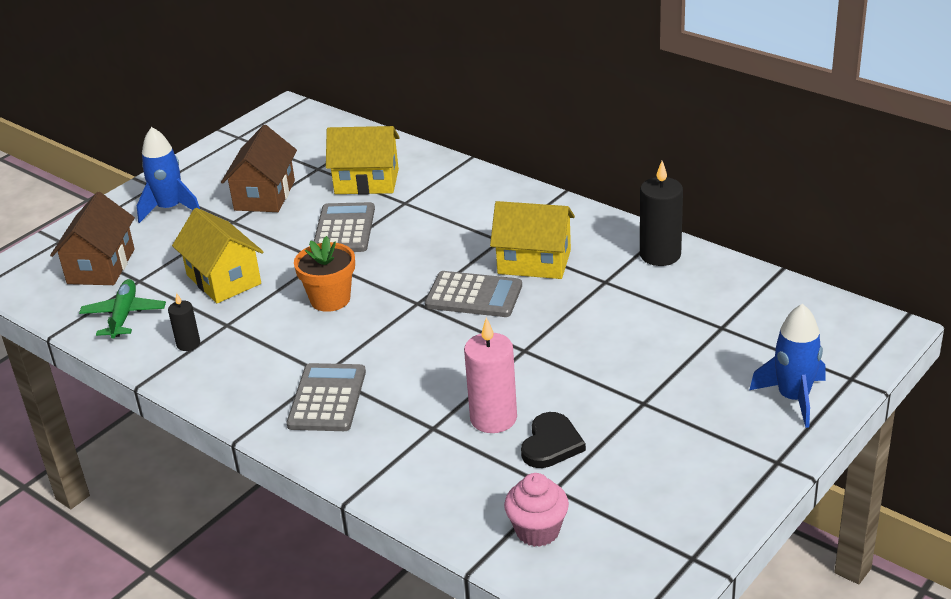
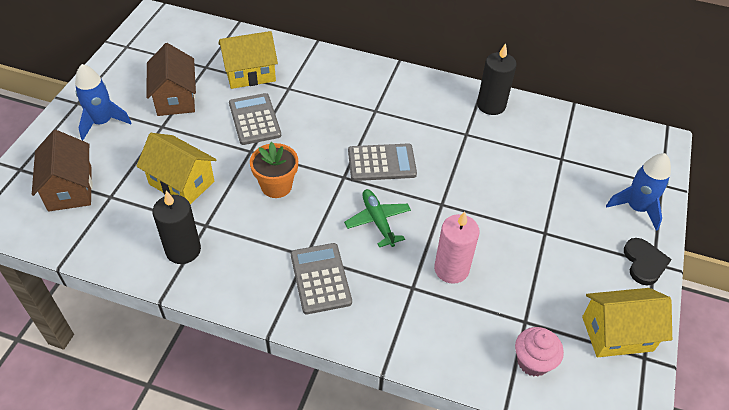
camera: 25 degrees left, 15 degrees up
green plane [79,279,166,339] -> green plane moved to [344,189,411,247]
black candle [168,293,200,351] -> black candle [152,191,201,264], size x1.82
yellow house [490,201,575,279] -> yellow house moved to [582,288,672,357]
black heart [521,412,586,468] -> black heart moved to [624,238,672,286]

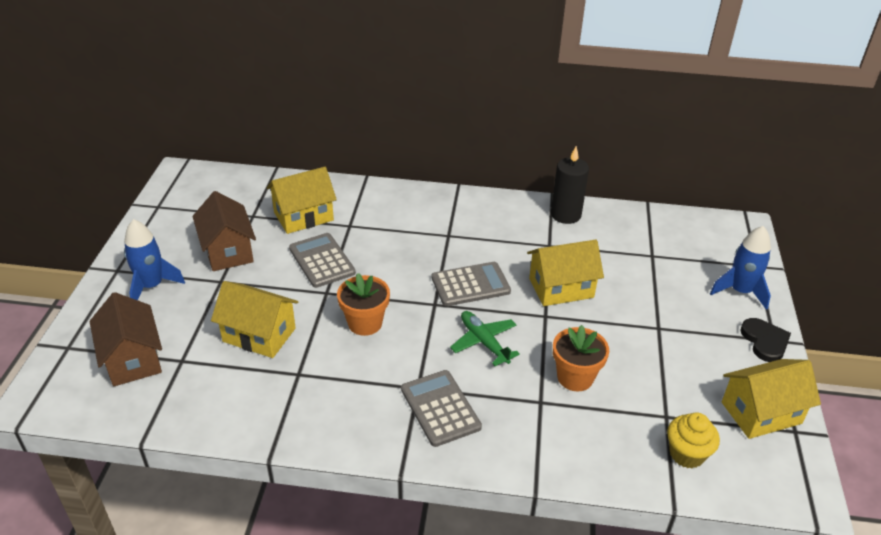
camera: 10 degrees left, 10 degrees down
black candle [152,191,201,264] -> none
pink candle [434,211,479,284] -> orange flower pot [553,325,609,391]
pink cupcake [515,327,564,377] -> yellow cupcake [667,412,720,468]
none -> yellow house [527,240,604,306]

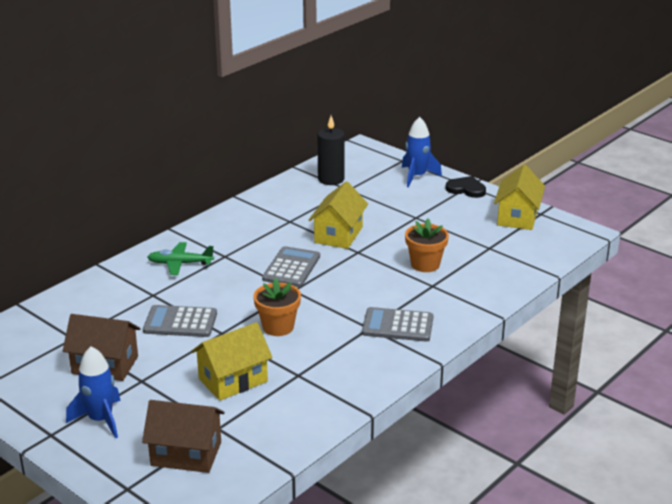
camera: 55 degrees left, 10 degrees down
yellow house [267,167,337,234] -> none
green plane [450,311,520,366] -> green plane moved to [147,242,214,275]
black candle [551,146,589,224] -> black candle moved to [318,116,345,185]
yellow cupcake [667,412,720,468] -> none

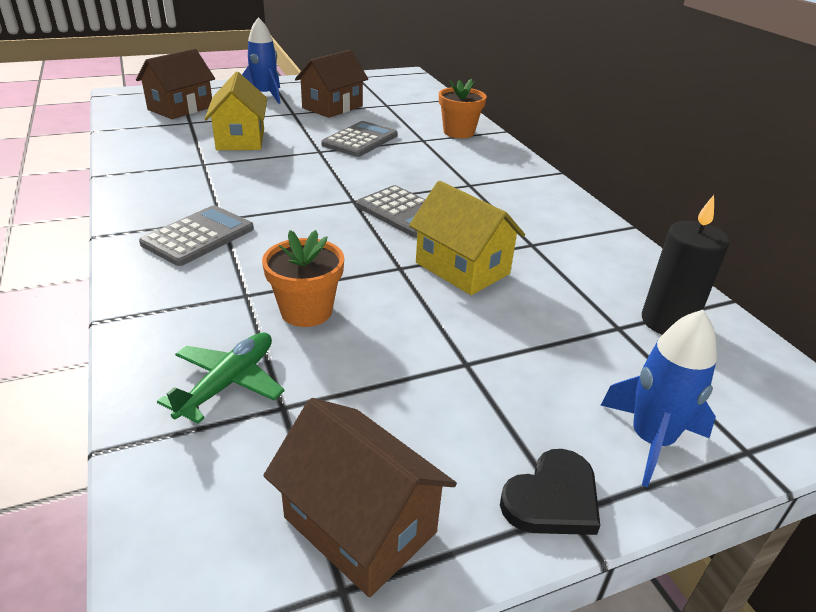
camera: 115 degrees right, 5 degrees up
green plane [147,242,214,275] -> green plane moved to [157,332,285,424]
orange flower pot [253,277,301,336] -> orange flower pot moved to [439,79,487,138]
yellow house [494,165,545,230] -> brown house [263,398,457,597]

